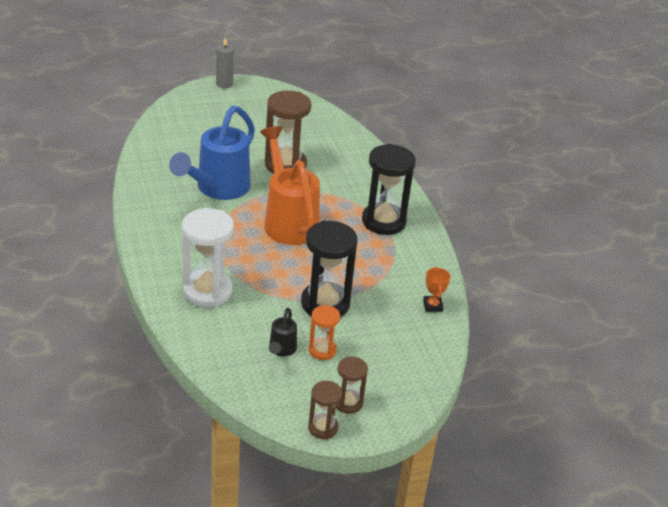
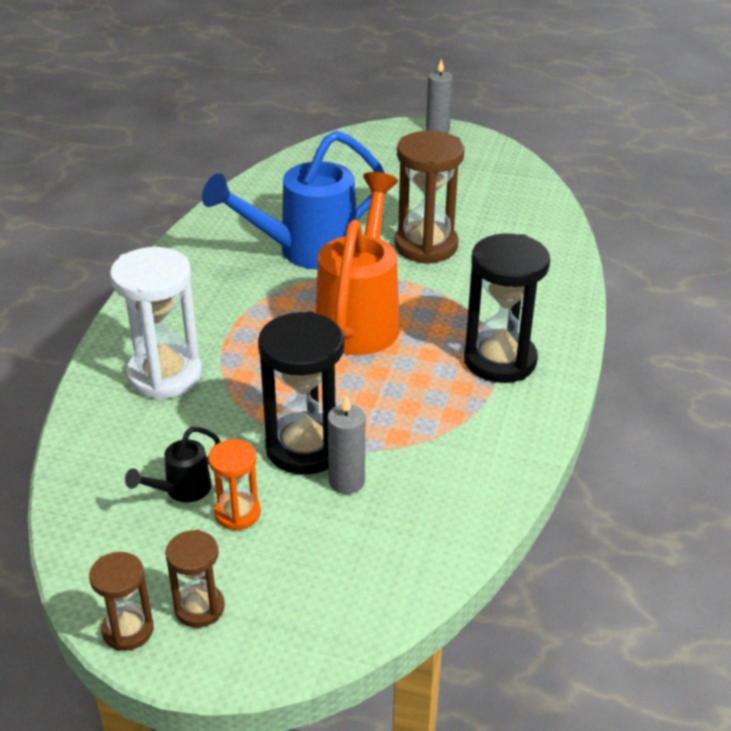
camera: 35 degrees right, 0 degrees up
orange trophy [423,267,451,312] -> none
none -> grey candle [327,395,365,494]

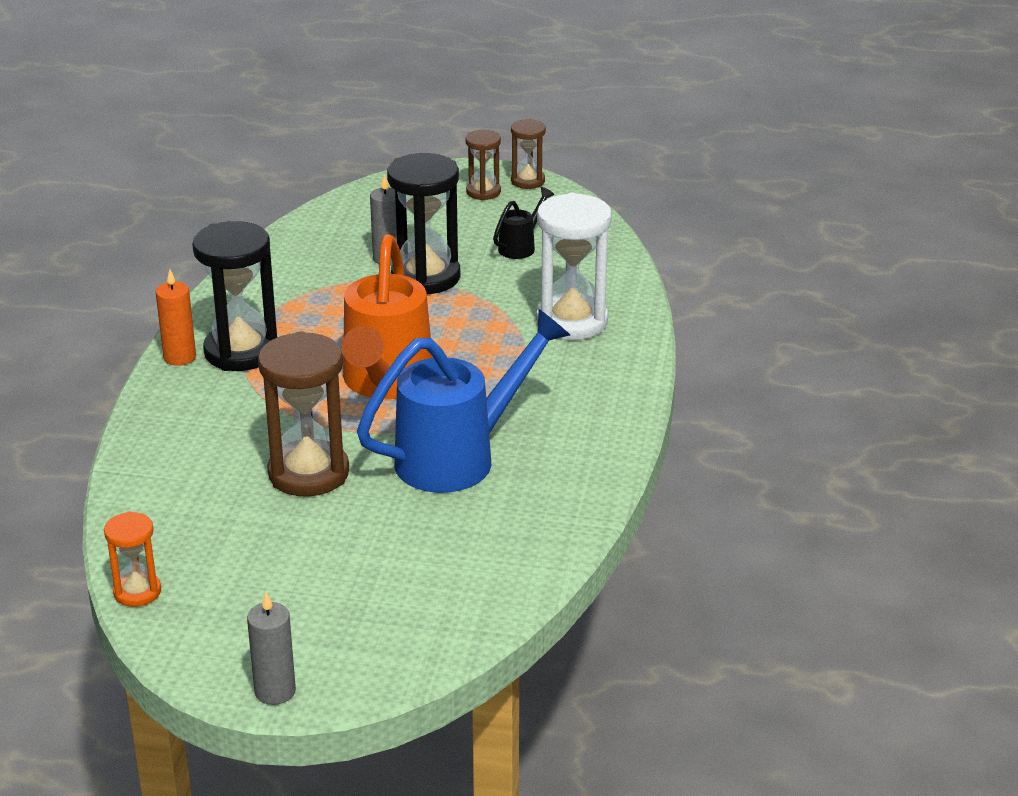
camera: 175 degrees right, 5 degrees down
orange hourglass [208,439,261,531] -> orange hourglass moved to [104,511,161,607]
none -> orange candle [156,269,196,366]

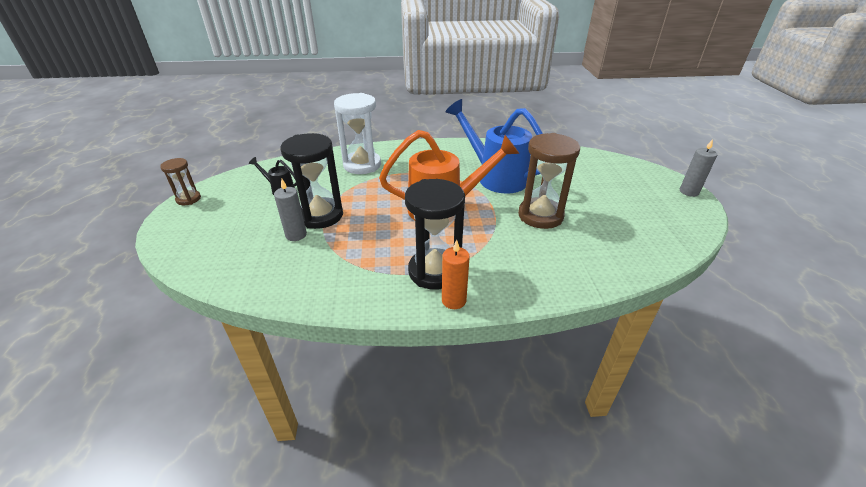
camera: 105 degrees left, 5 degrees up
orange hourglass [104,511,161,607] -> none
brown hourglass [466,130,501,200] -> none

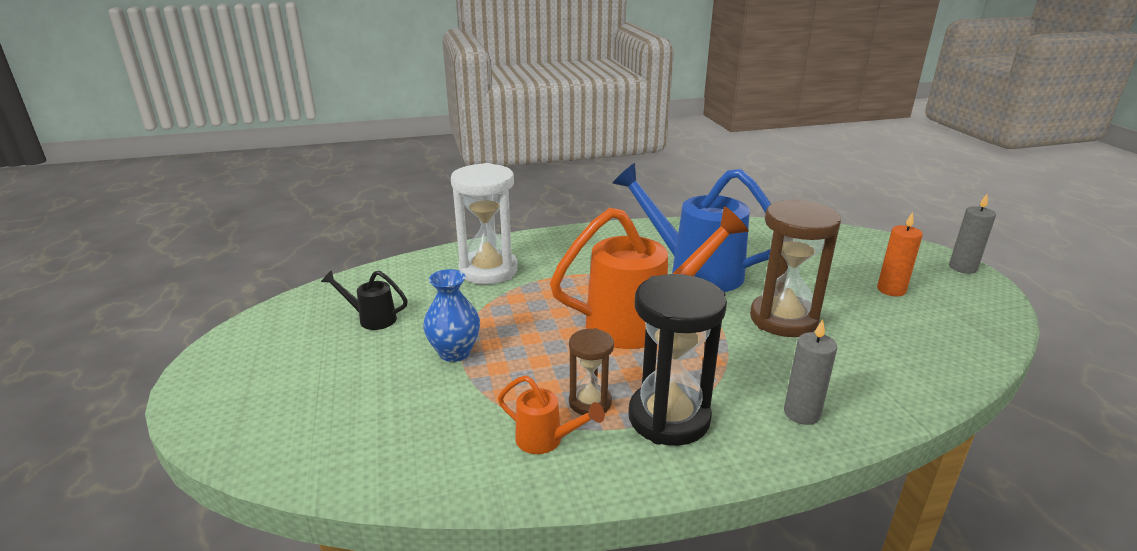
camera: 10 degrees left, 10 degrees down
brown hourglass [160,158,201,205] -> brown hourglass moved to [569,328,614,415]
grey candle [274,179,307,241] -> grey candle moved to [784,319,837,425]
black hourglass [280,133,343,229] -> blue vase [423,269,480,362]
orange candle [442,240,470,309] -> orange candle moved to [877,212,923,296]
none -> orange watering can [498,375,605,454]

